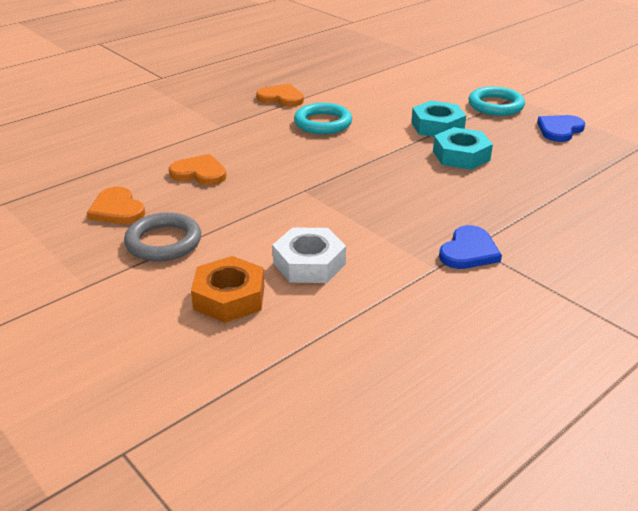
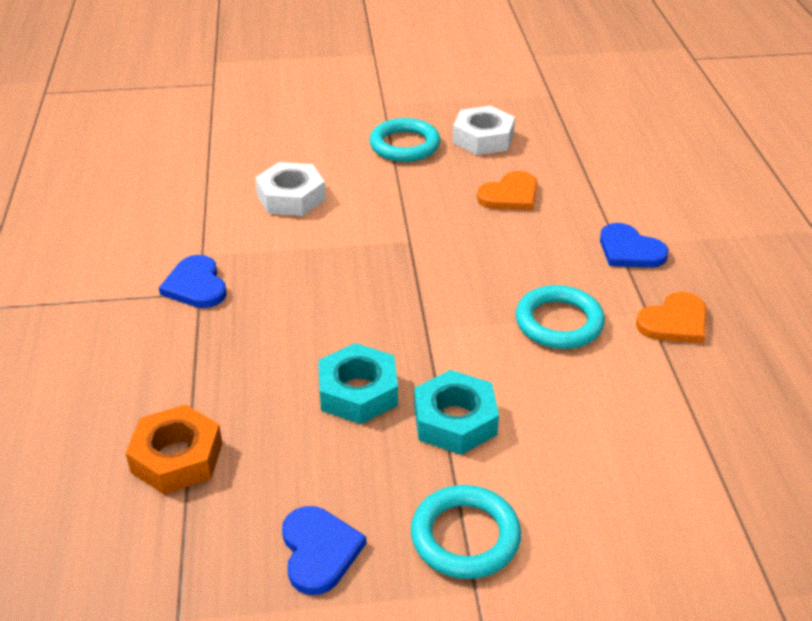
camera: 125 degrees right, 5 degrees up
orange heart [87,187,145,224] -> white nut [453,106,515,155]
grey ring [124,212,201,262] -> turquoise ring [369,118,440,162]
orange nut [191,256,264,323] -> orange nut moved to [126,404,223,495]
none -> blue heart [600,223,668,268]

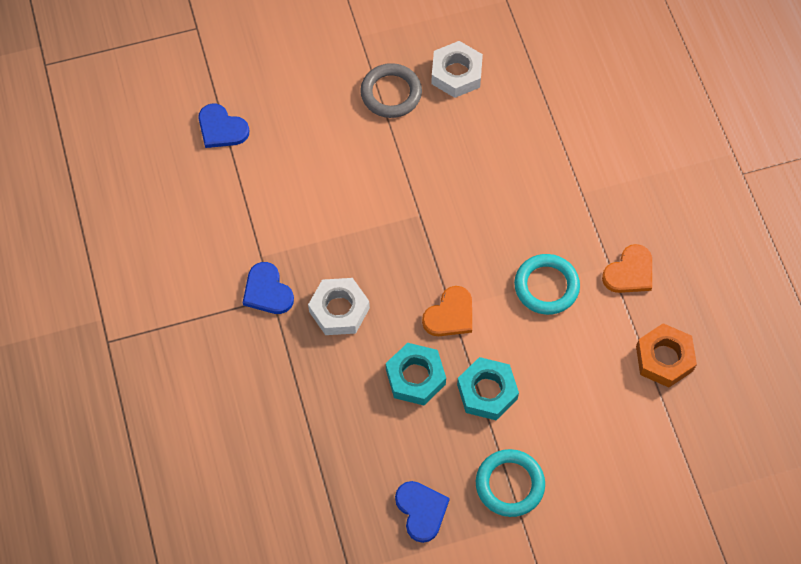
camera: 10 degrees left, 25 degrees up
orange nut [126,404,223,495] -> orange nut moved to [636,323,697,387]
white nut [255,162,326,216] -> white nut moved to [308,278,370,335]
turquoise ring [369,118,440,162] -> grey ring [360,63,422,118]
orange heart [477,171,537,210] -> orange heart moved to [422,286,472,336]
blue heart [600,223,668,268] -> blue heart moved to [198,104,249,148]

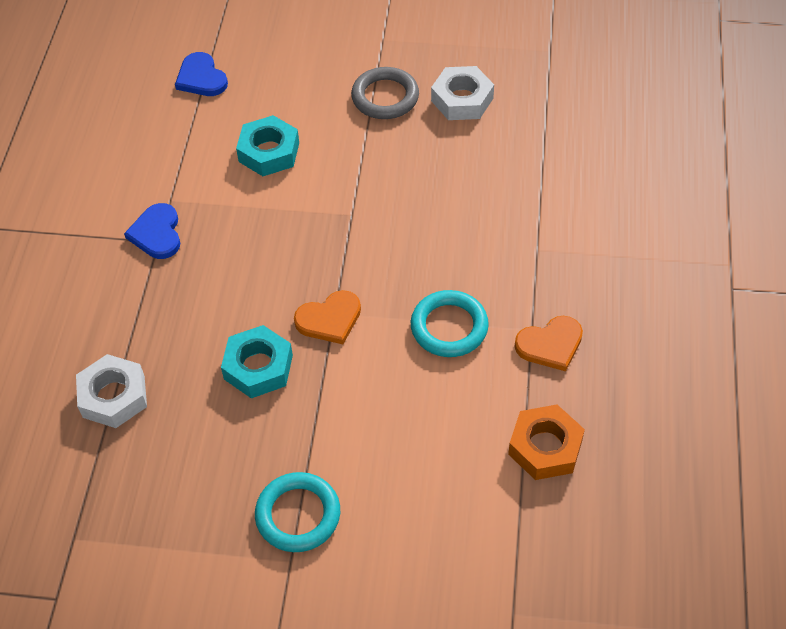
camera: 25 degrees right, 10 degrees down
white nut [308,278,370,335] -> white nut moved to [76,354,147,428]
blue heart [395,481,450,543] -> none
turquoise nut [457,357,519,420] -> turquoise nut moved to [236,115,299,176]

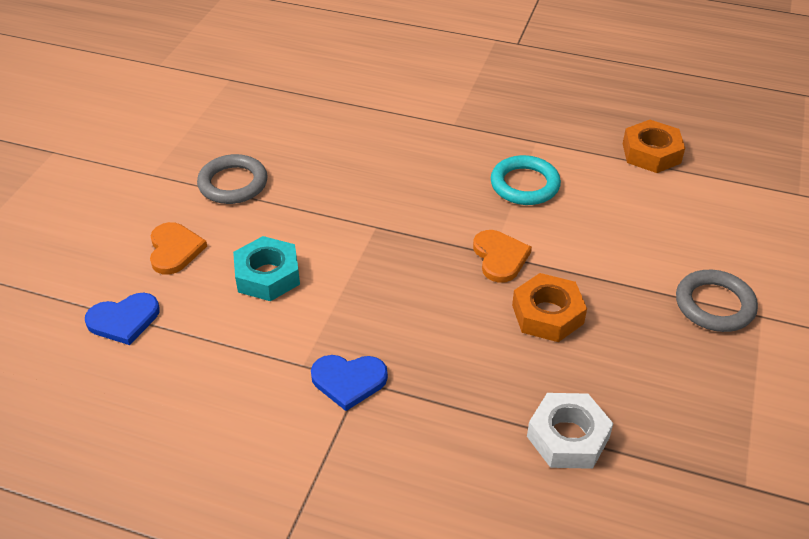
camera: 80 degrees left, 10 degrees down
turquoise nut [221,325,293,398] -> orange nut [512,273,587,342]
turquoise ring [255,472,340,552] -> grey ring [676,270,758,332]
white nut [431,66,494,120] -> none
orange heart [514,316,583,371] -> orange heart moved to [150,222,207,275]

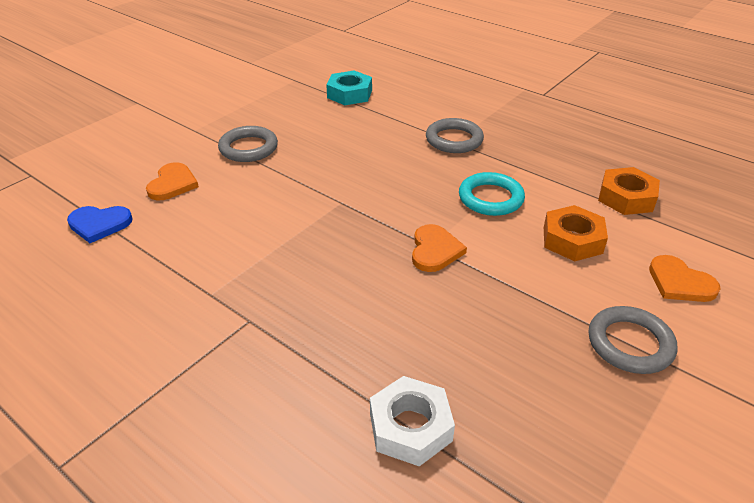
camera: 20 degrees right, 5 degrees down
turquoise nut [233,236,300,301] -> turquoise nut moved to [326,71,372,105]
blue heart [311,355,388,411] -> none
orange nut [512,273,587,342] -> orange nut moved to [544,205,608,261]
none -> grey ring [426,118,484,153]
none -> orange heart [649,255,721,302]

